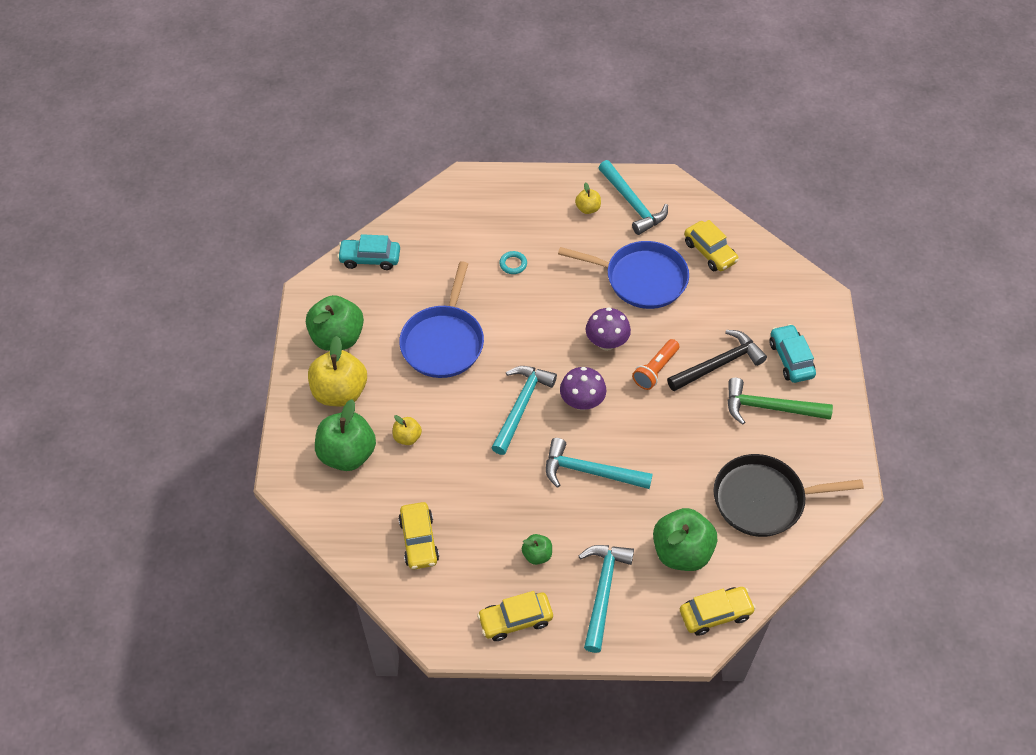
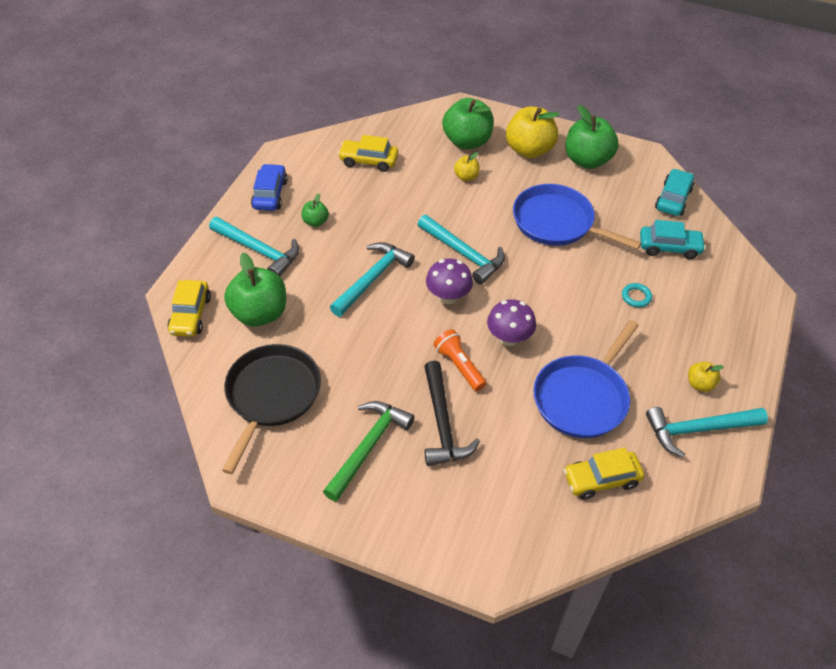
camera: 110 degrees right, 5 degrees down
yellow car [477,591,553,641] -> blue car [251,164,288,211]
turquoise car [769,324,816,383] -> turquoise car moved to [640,220,706,259]

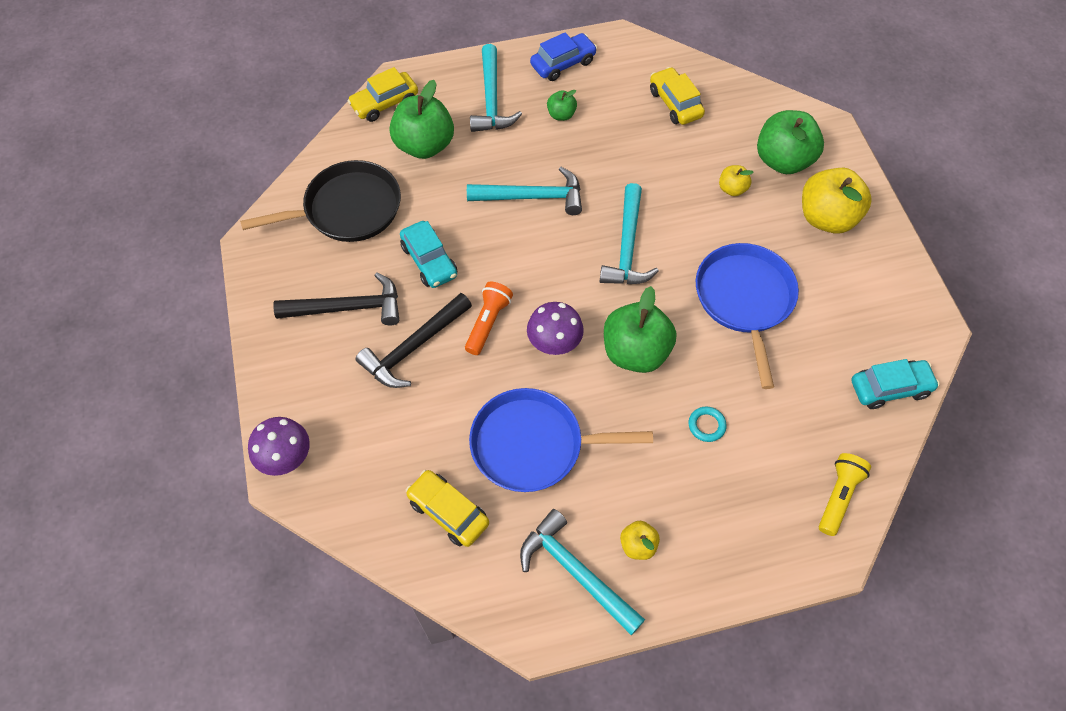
camera: 55 degrees right, 10 degrees up
green hammer [323,401,415,502] -> black hammer [273,272,399,325]
purple mushroom [426,259,473,304] -> purple mushroom moved to [248,417,310,476]
green apple [565,105,619,169] -> green apple moved to [604,286,676,373]
turquoise car [640,220,706,259] -> turquoise car moved to [400,221,457,288]
none -> yellow flashlight [819,453,871,536]

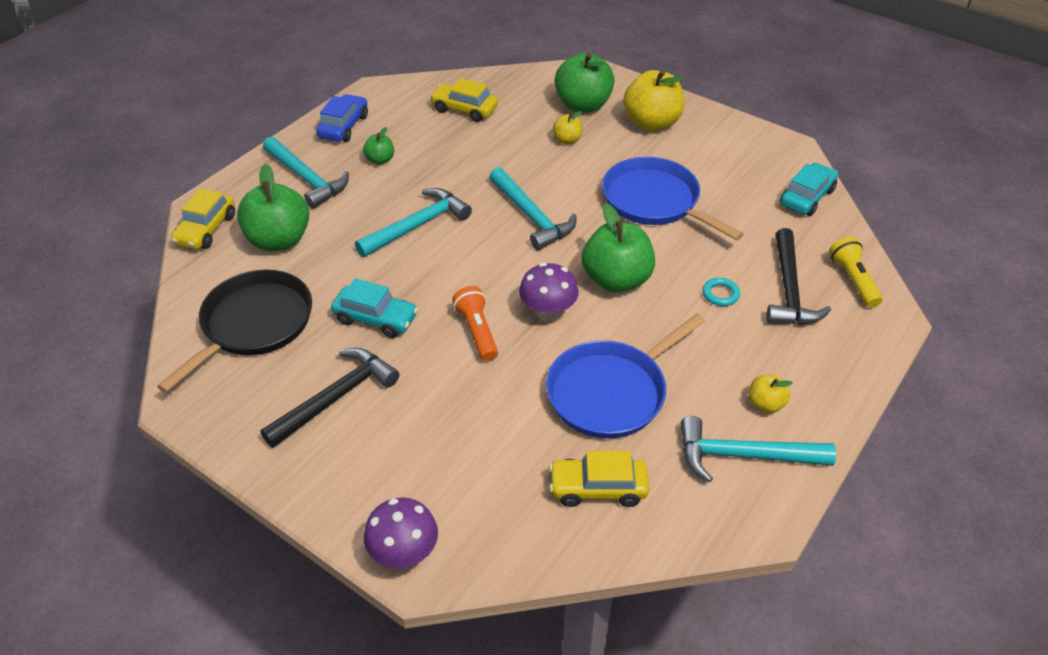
camera: 40 degrees left, 15 degrees down
black hammer [356,293,472,388] -> black hammer moved to [766,228,831,325]

